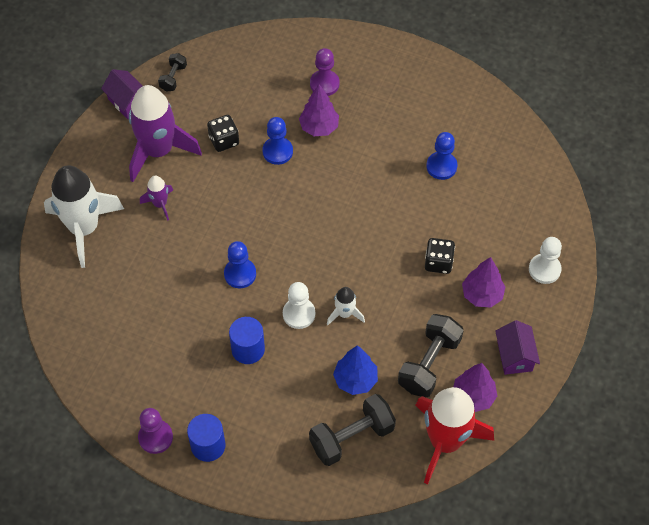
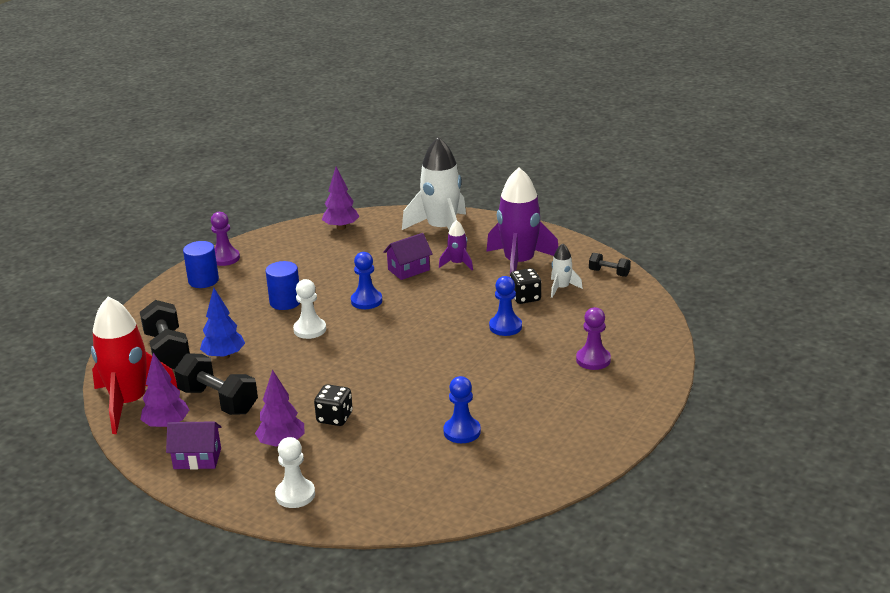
camera: 100 degrees right, 30 degrees down
purple house [101,69,142,119] -> purple house moved to [383,233,433,280]
purple tree [299,84,339,136] -> purple tree moved to [322,167,359,230]
white rocket [327,287,365,325] -> white rocket moved to [551,243,583,298]

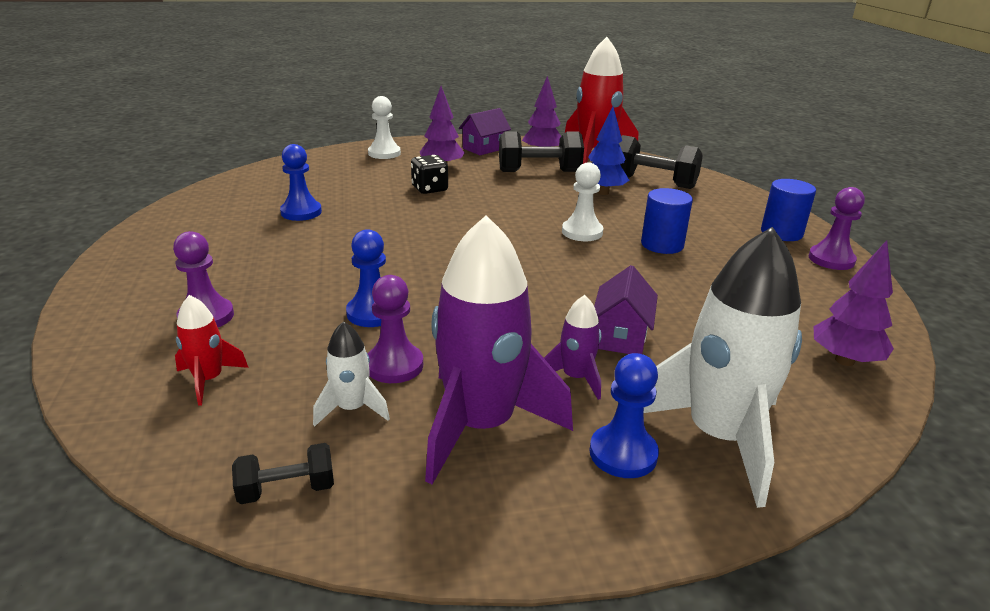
camera: 135 degrees right, 0 degrees up
blue pawn [351,252,382,309] -> blue pawn moved to [589,353,659,478]
black dice [510,268,541,304] -> purple pawn [367,275,423,383]
none -> red rocket [175,295,249,406]

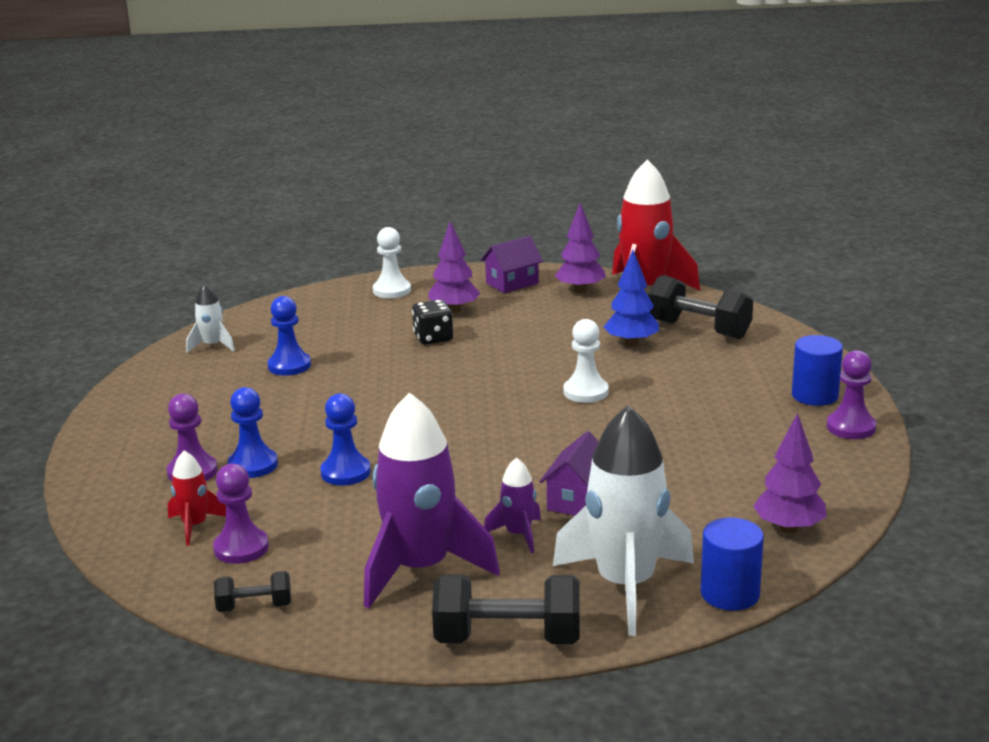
camera: 10 degrees right, 5 degrees down
white rocket [313,321,390,426] -> white rocket moved to [186,283,235,353]
purple pawn [367,275,423,383] -> purple pawn moved to [213,463,269,564]
black dumbbell [499,131,584,172] -> black dumbbell moved to [432,574,580,644]
blue pawn [589,353,659,478] -> blue pawn moved to [228,387,278,478]
blue cylinder [641,188,693,254] -> blue cylinder moved to [701,518,764,611]

